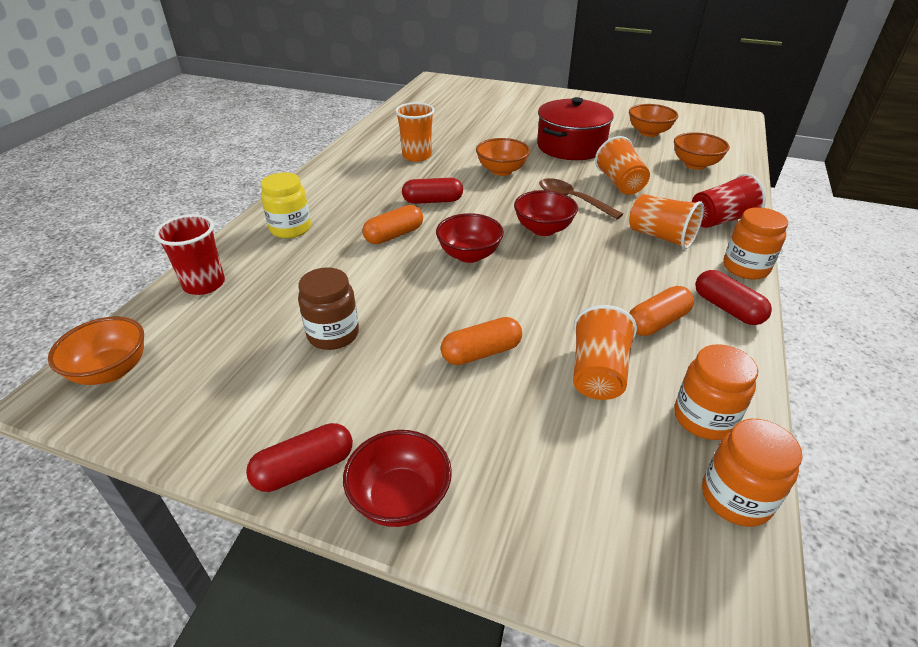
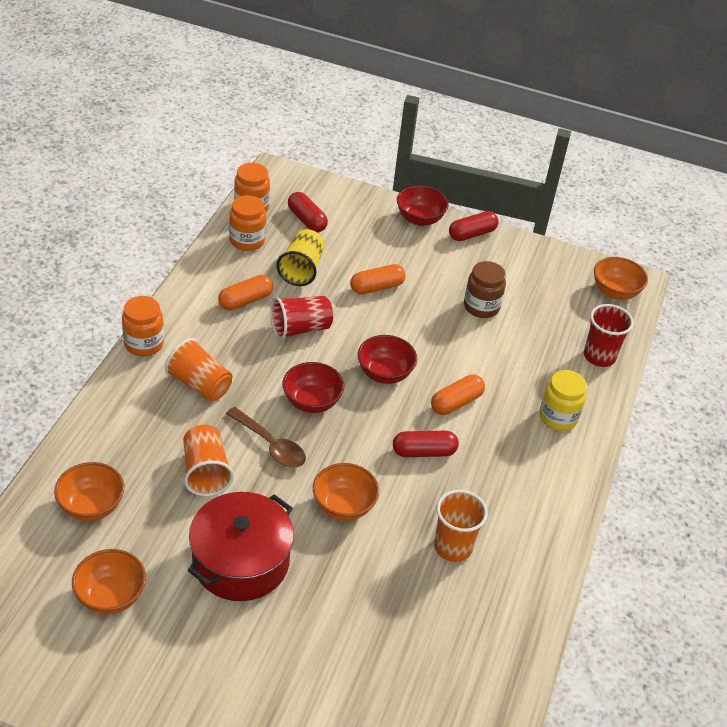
camera: 175 degrees right, 5 degrees up
orange cup [573,305,637,400] -> yellow cup [276,229,325,286]
red cup [692,174,766,228] -> red cup moved to [270,296,333,340]
red capsule [695,270,772,325] -> red capsule moved to [288,192,328,232]

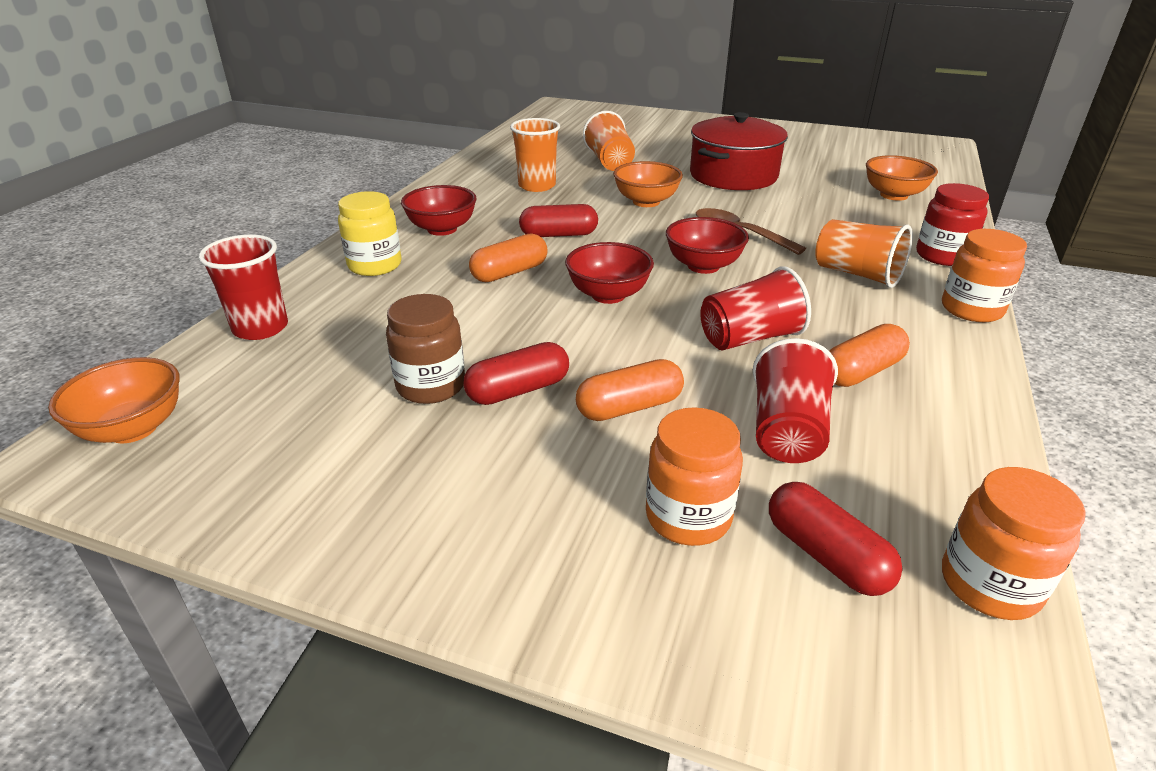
camera: 175 degrees left, 10 degrees down
orange bowl [72,549,146,614] -> none
orange cup [183,425,234,496] -> orange cup moved to [583,111,635,171]
orange jar [229,195,266,251] -> orange jar moved to [646,407,743,546]
yellow cup [276,229,325,286] -> red cup [753,338,838,463]
red bowl [397,186,449,226] -> red bowl moved to [401,185,477,236]
red capsule [449,211,499,241] -> red capsule moved to [463,342,569,405]
none -> red jar [916,183,989,266]

